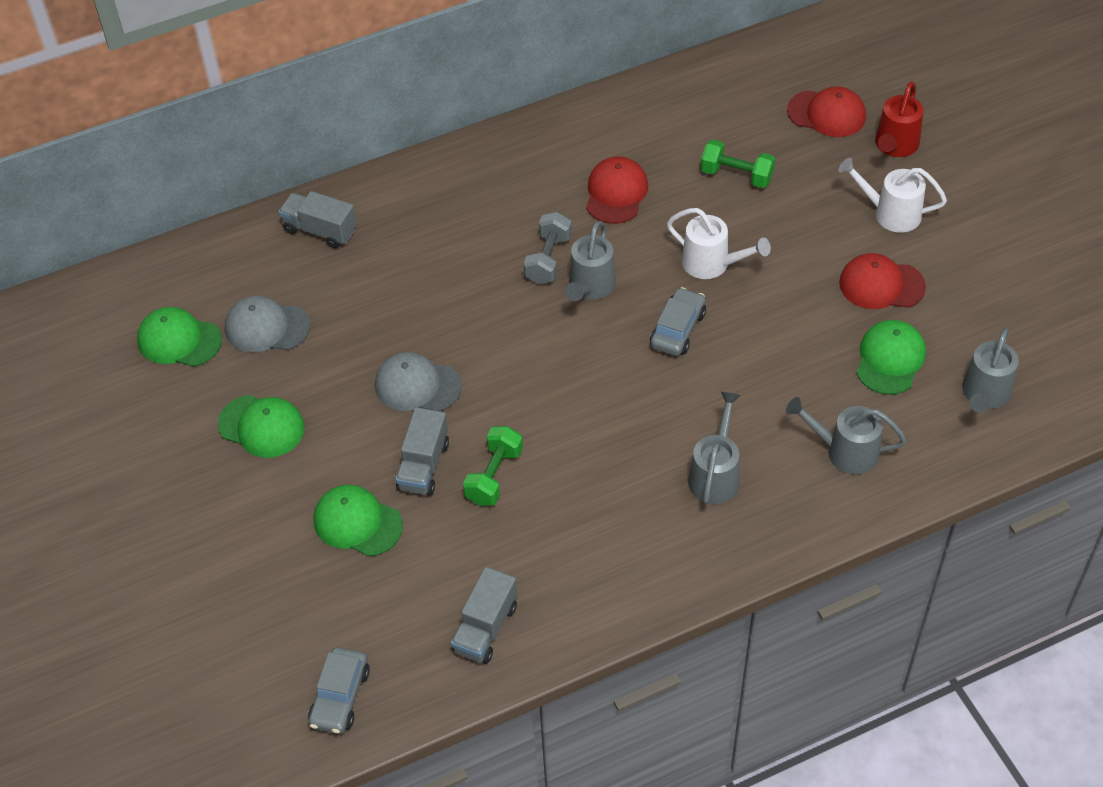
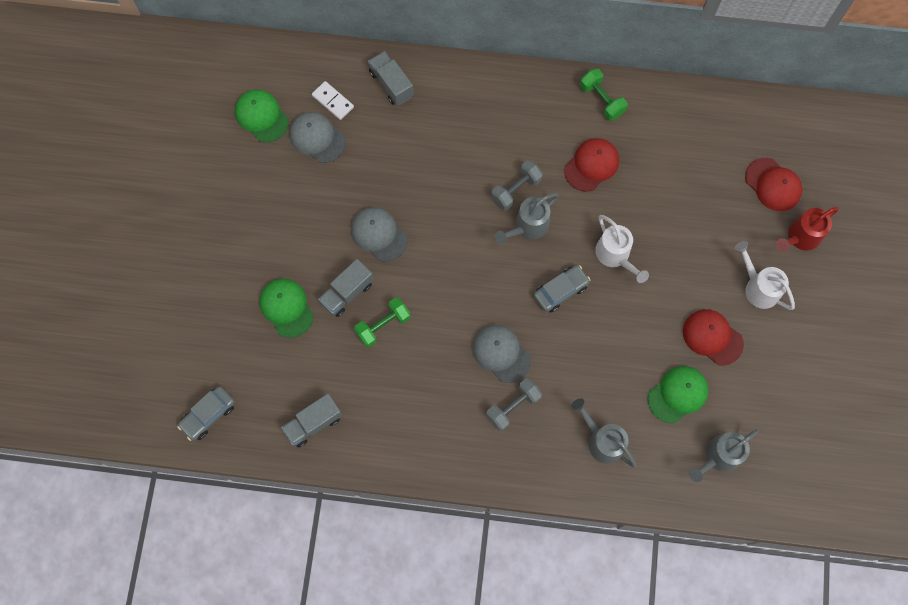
camera: 30 degrees right, 20 degrees up
green cap [218,395,305,458] -> none
grey watering can [688,392,741,504] -> grey dumbbell [486,378,542,431]
green dumbbell [701,139,775,188] -> green dumbbell moved to [580,68,628,121]
none -> white domino [312,81,354,120]
none -> grey cap [472,325,531,383]

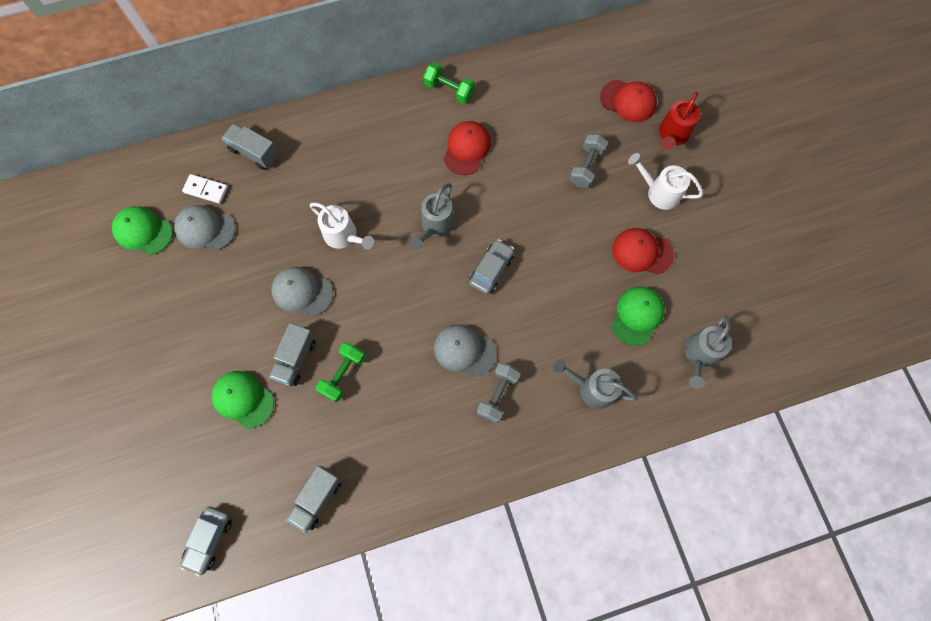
camera: 25 degrees left, 0 degrees up
grey dumbbell [491,160,543,211] -> grey dumbbell moved to [569,134,608,188]
white watering can [595,215,649,283] -> white watering can moved to [310,203,374,250]

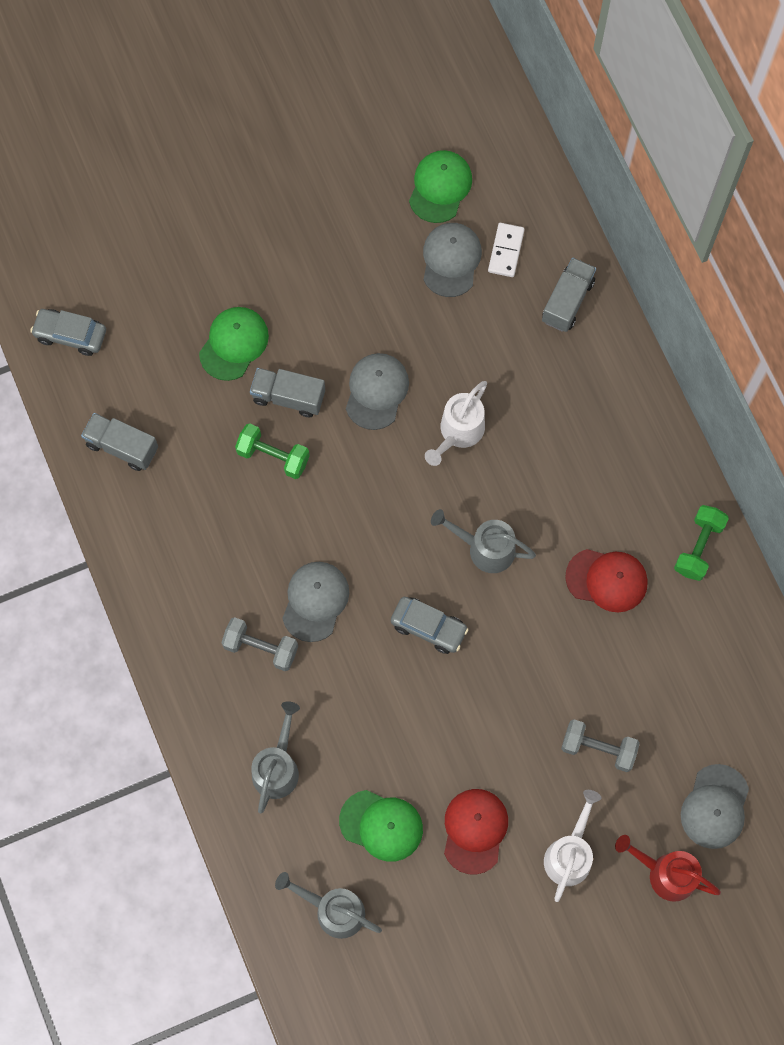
camera: 85 degrees right, 0 degrees up
red cap [600,79,657,122] -> grey cap [681,764,749,849]

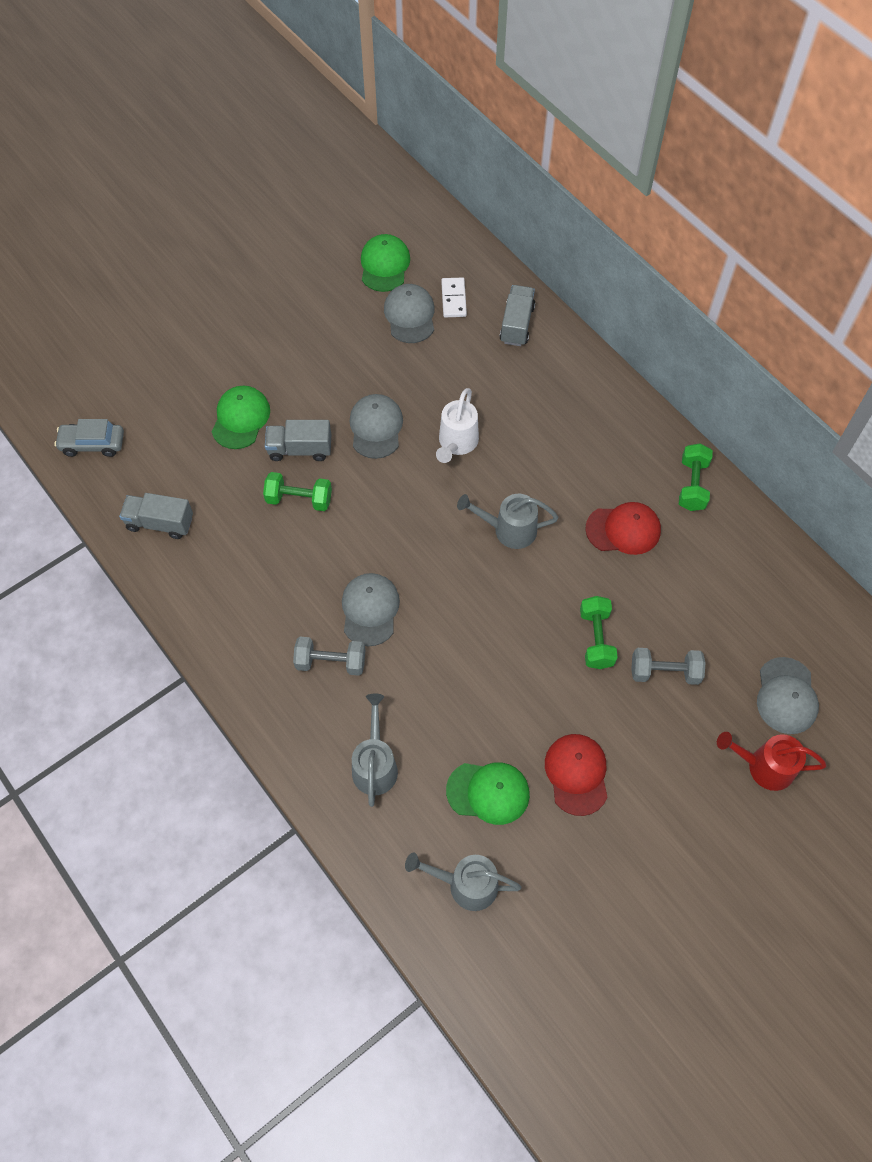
camera: 15 degrees left, 10 degrees down
grey car [391,597,469,654] -> none
white watering can [544,790,601,902] -> none
none -> green dumbbell [580,596,618,669]

